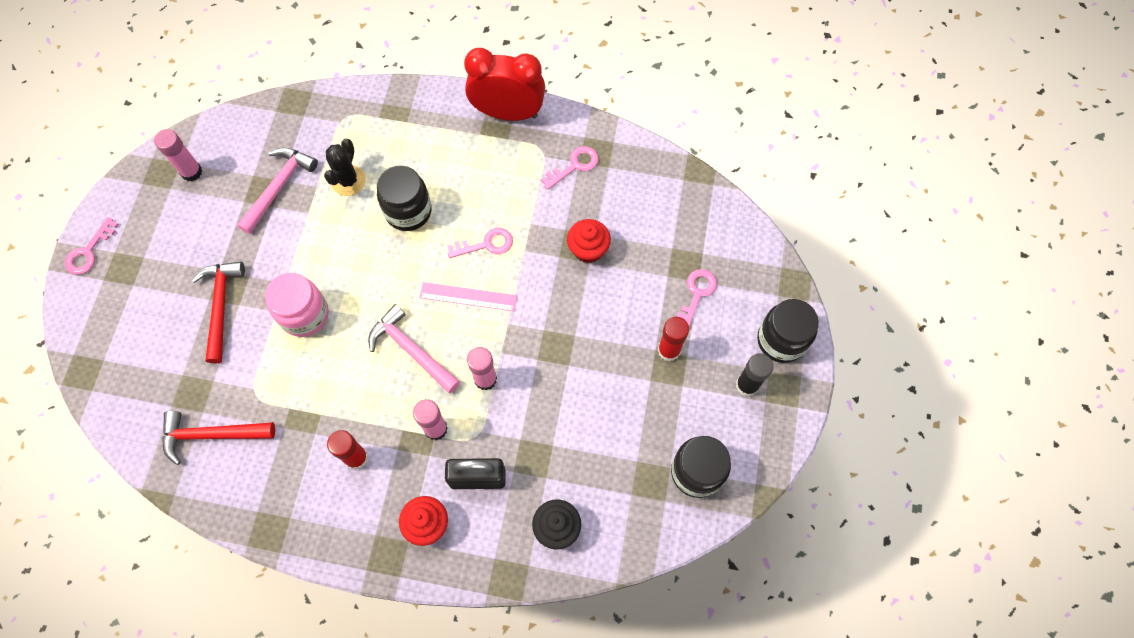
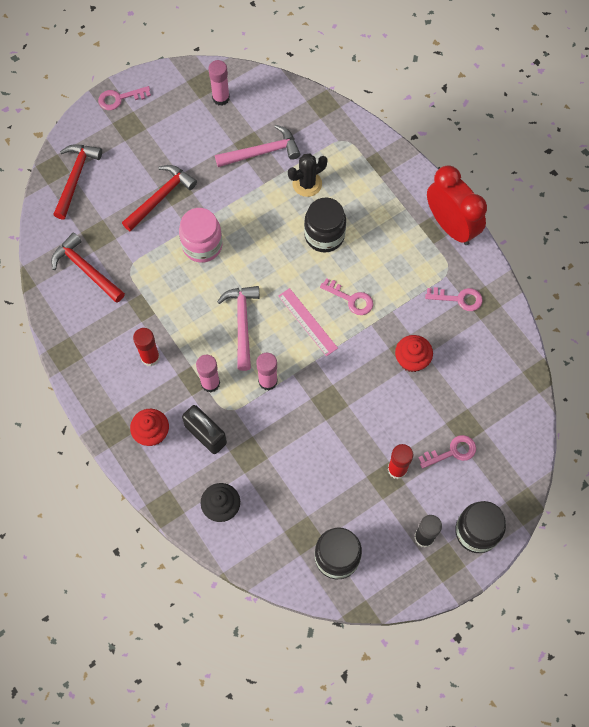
camera: 45 degrees right, 0 degrees up
none -> red hammer [53,144,102,220]

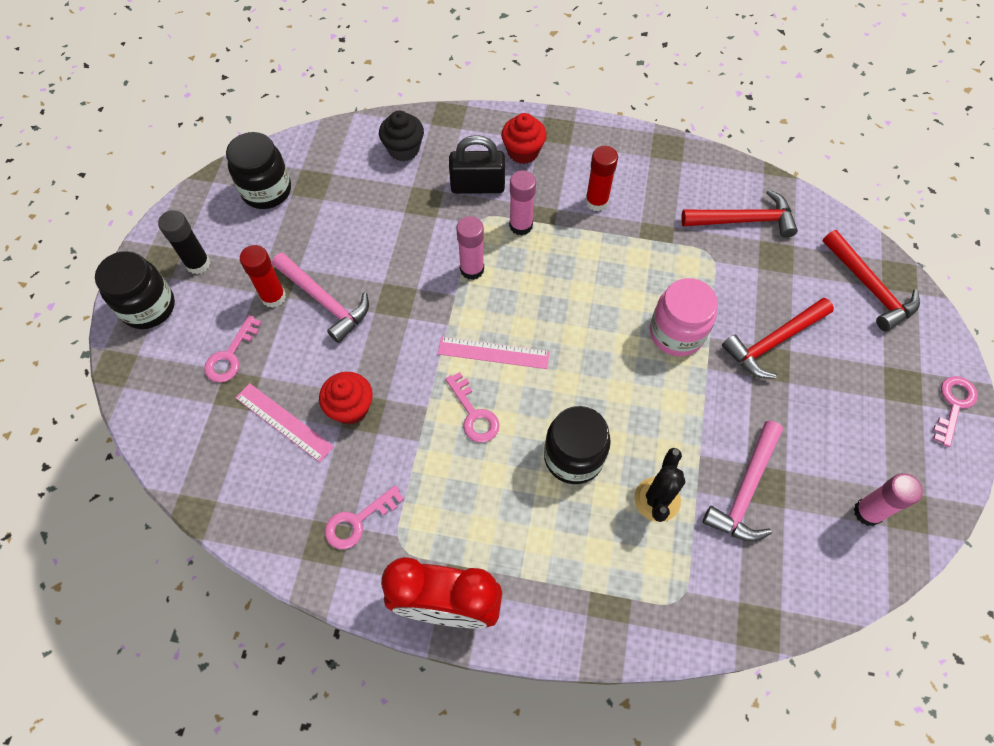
camera: 135 degrees right, 5 degrees down
red hammer [122,165,197,232] -> red hammer turned 60 degrees clockwise [722,298,834,379]
pink hammer [217,286,260,371] -> pink hammer moved to [272,252,369,343]
pink key [320,278,373,315] -> pink key turned 105 degrees counterclockwise [445,372,499,443]
none -> pink ruler [235,383,334,462]

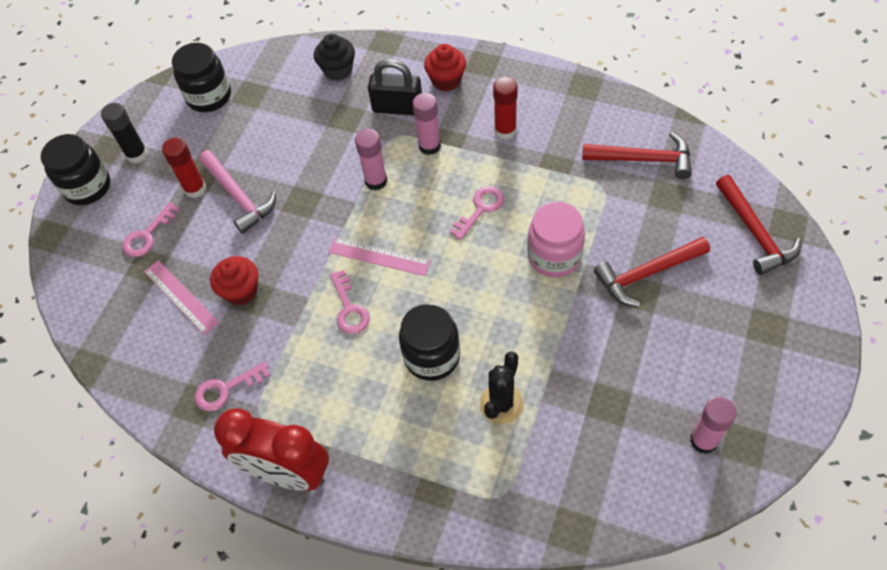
camera: 15 degrees right, 5 degrees down
pink hammer [703,420,783,542] -> none
pink key [933,376,978,447] -> pink key moved to [450,186,504,240]

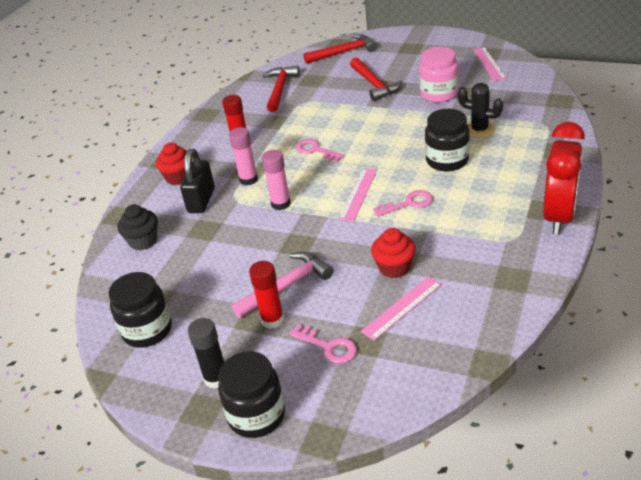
camera: 90 degrees left, 20 degrees down
pink key [194,362,270,411] -> none
pink jar [527,202,585,277] -> pink jar moved to [419,47,459,103]
pink glue stick [690,397,737,454] -> pink ruler [473,47,507,81]

